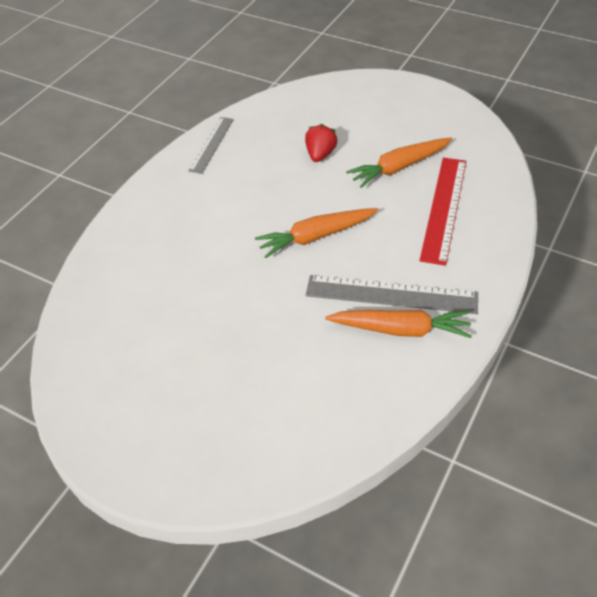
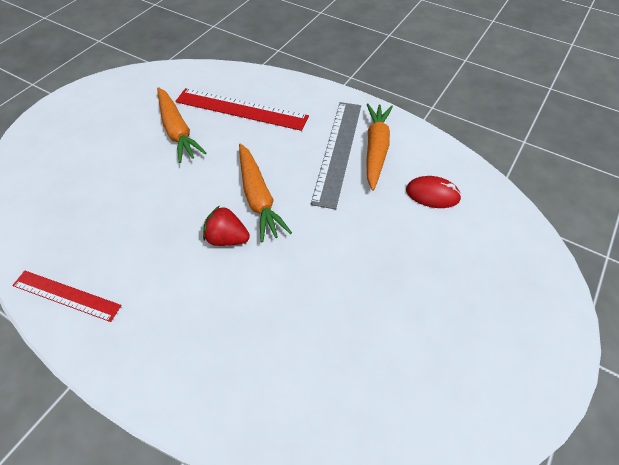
camera: 90 degrees left, 5 degrees up
grey ruler [188,117,234,174] -> red ruler [12,271,122,322]
red strawberry [305,124,338,162] -> red strawberry moved to [203,206,250,246]
none -> red mouse [406,176,462,208]

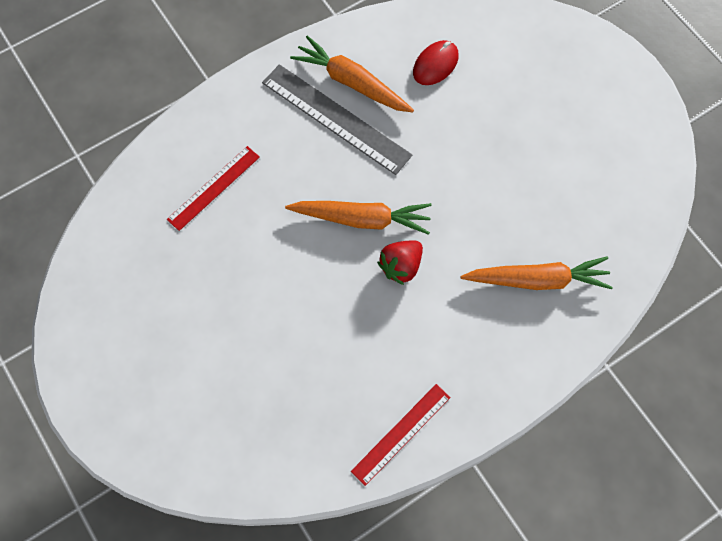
camera: 65 degrees left, 15 degrees up
orange carrot [157,87,206,163] -> orange carrot moved to [460,256,613,290]
red ruler [175,88,309,131] -> red ruler [167,146,260,231], size x0.63

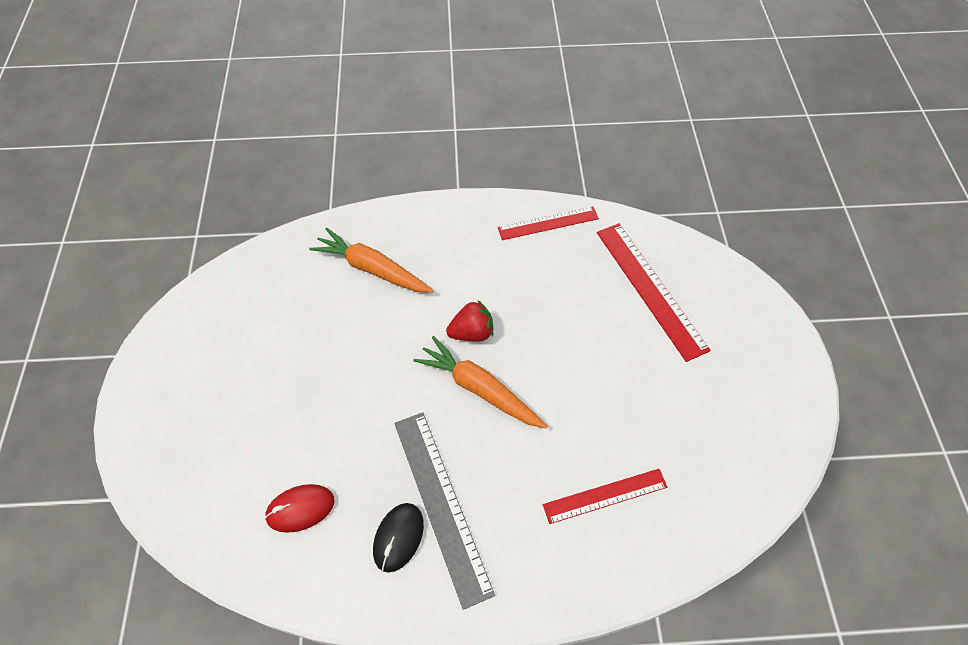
camera: 150 degrees left, 10 degrees down
orange carrot [290,36,414,112] -> black mouse [373,503,424,573]
none -> red ruler [597,223,711,362]

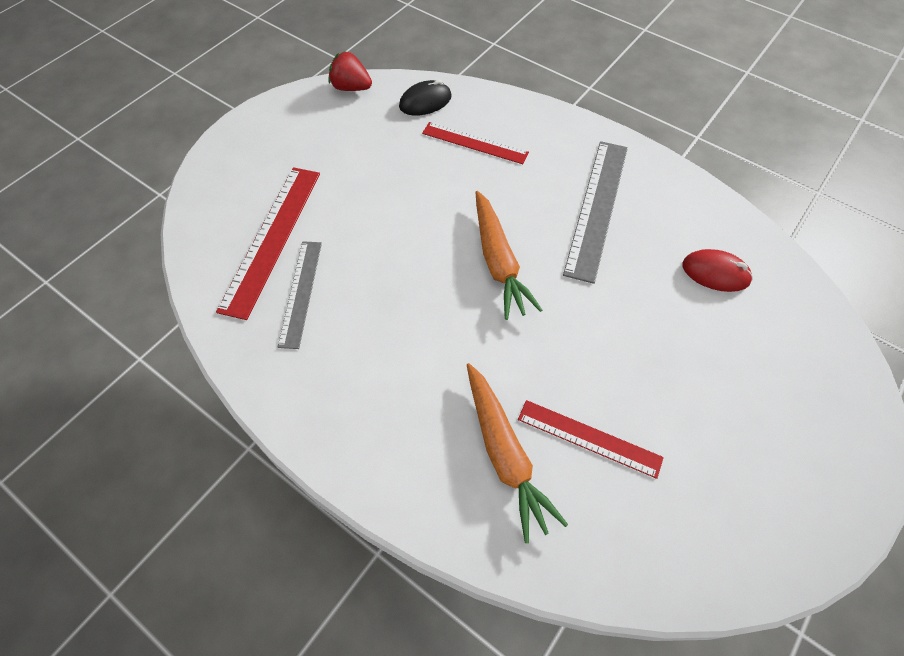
camera: 140 degrees left, 0 degrees up
black mouse [373,503,424,573] -> black mouse moved to [399,79,452,116]
red strawberry [446,300,493,341] -> red strawberry moved to [328,51,372,91]
red ruler [498,206,599,240] -> red ruler moved to [518,400,664,479]
none -> grey ruler [278,241,322,349]

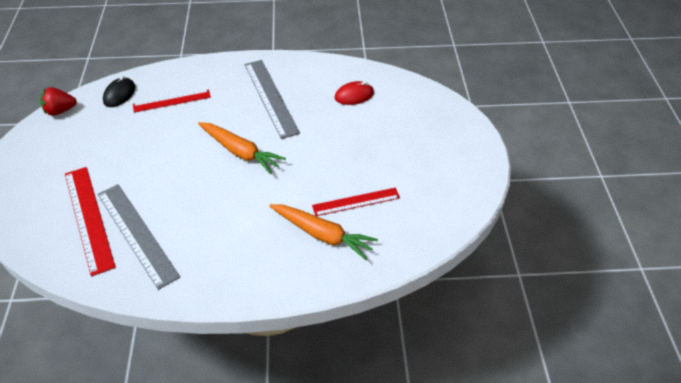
camera: 40 degrees left, 10 degrees down
grey ruler [278,241,322,349] -> grey ruler [98,184,180,290], size x1.58

